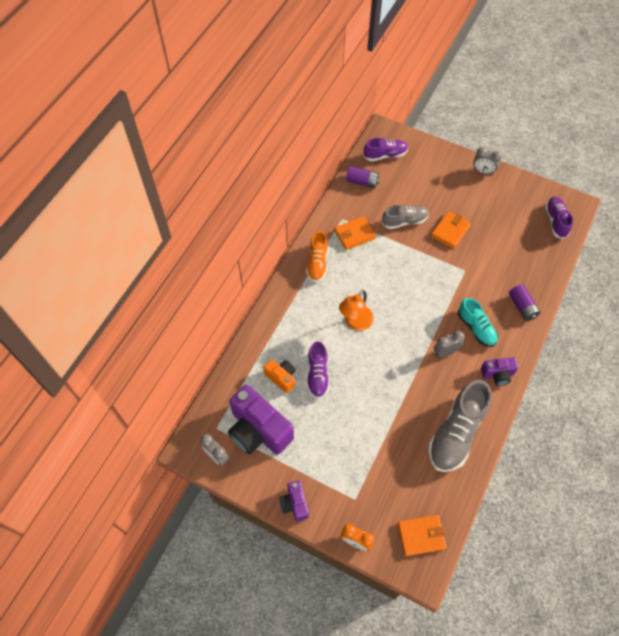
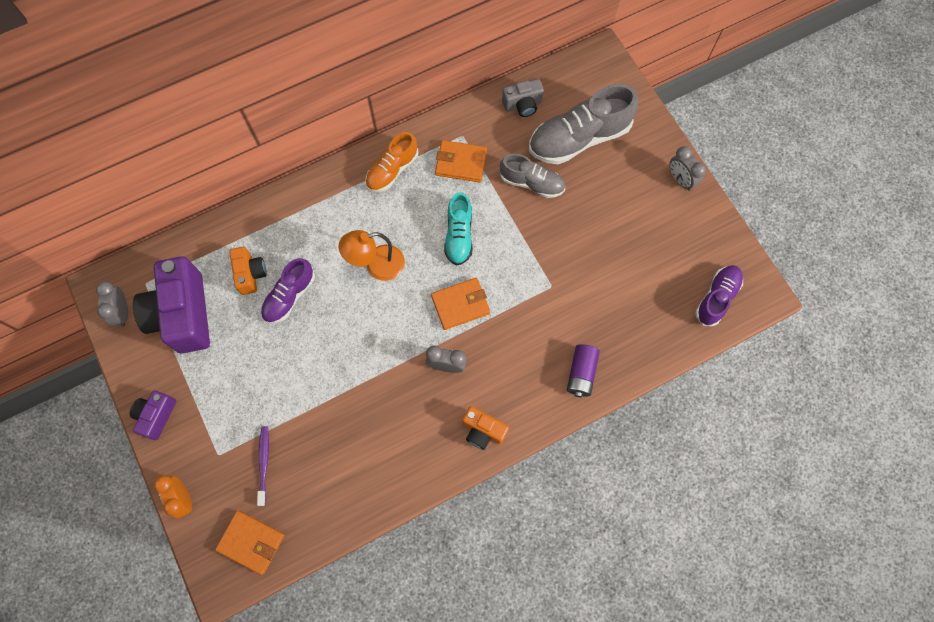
camera: 35 degrees right, 10 degrees up
purple battery [346,166,380,188] -> grey camera [502,79,544,117]
purple shoe [363,138,408,161] -> none
grey shoe [428,380,492,472] -> grey shoe moved to [529,84,639,164]
orange wallet [431,211,471,249] -> orange wallet moved to [431,278,490,330]
turquoise shoe [458,298,498,347] -> turquoise shoe moved to [444,192,473,266]
purple camera [481,357,518,386] -> orange camera [462,406,509,450]
none -> purple toothbrush [257,426,269,506]

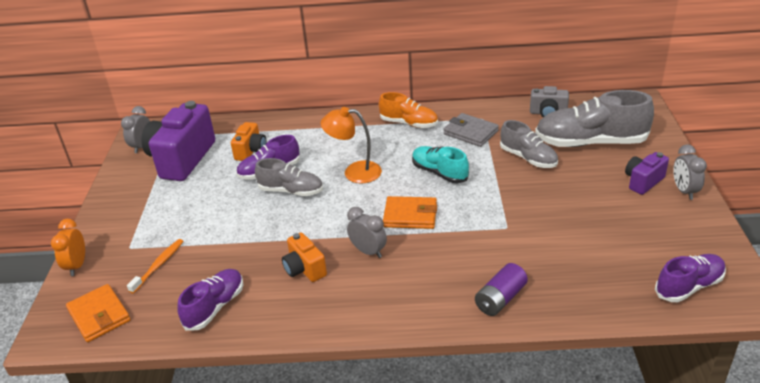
camera: 30 degrees right, 35 degrees down
purple camera [130,391,176,440] -> purple camera moved to [625,152,669,195]
purple toothbrush [257,426,269,506] -> orange toothbrush [127,239,183,294]
orange shoe [366,132,419,192] -> orange shoe turned 135 degrees counterclockwise [379,92,438,128]
orange wallet [435,140,487,183] -> grey wallet [443,113,499,147]
turquoise shoe [444,192,473,266] -> turquoise shoe turned 105 degrees clockwise [412,146,469,183]
orange camera [462,406,509,450] -> orange camera moved to [282,232,327,282]
none -> purple shoe [177,269,243,331]
none -> grey shoe [255,158,323,196]

